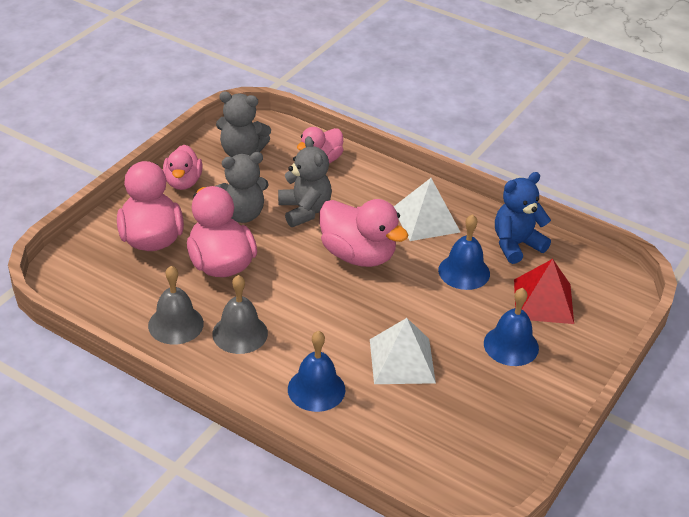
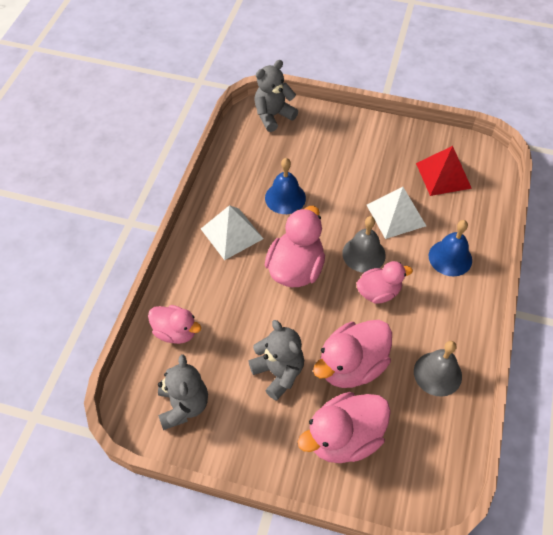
camera: 105 degrees left, 15 degrees up
pink duck [163,145,203,190] -> pink duck moved to [356,261,413,304]
grey bell [212,275,268,354] -> grey bell moved to [342,216,386,273]
grey teddy bear [278,136,332,227] -> grey teddy bear moved to [254,60,298,132]
blue bell [484,288,539,366] -> none
blue teddy bear [495,172,551,264] -> none
red pyramid [514,259,574,324] -> red pyramid moved to [416,146,472,196]

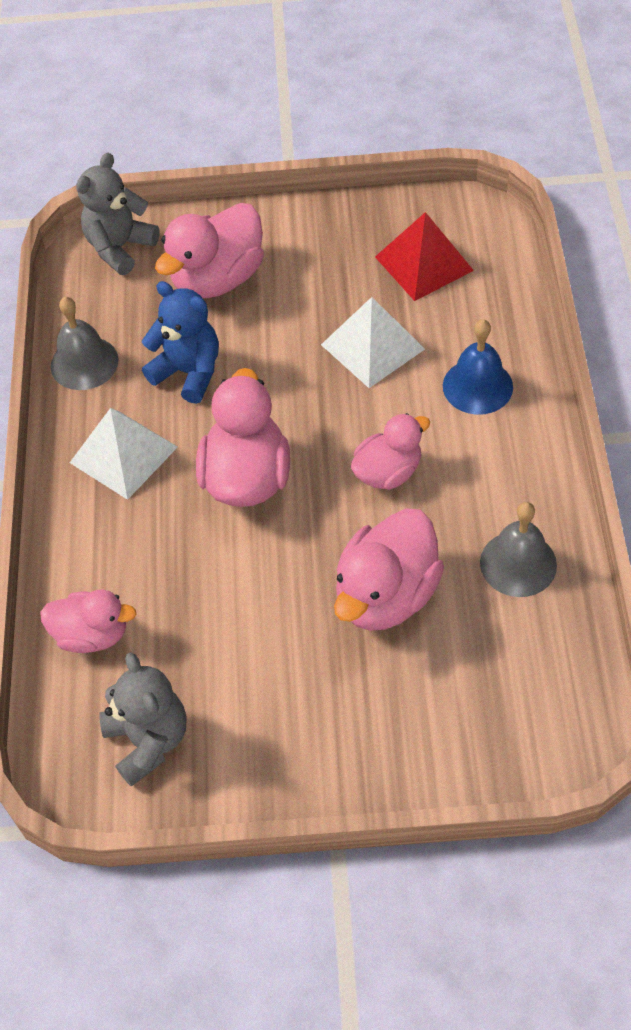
camera: 15 degrees left, 0 degrees up
grey teddy bear [248,320,304,401] -> none
blue bell [265,158,306,214] -> blue teddy bear [142,281,219,404]
pink duck [298,392,391,463] -> pink duck moved to [155,203,264,298]
grey bell [342,216,386,273] -> grey bell moved to [51,297,119,390]

